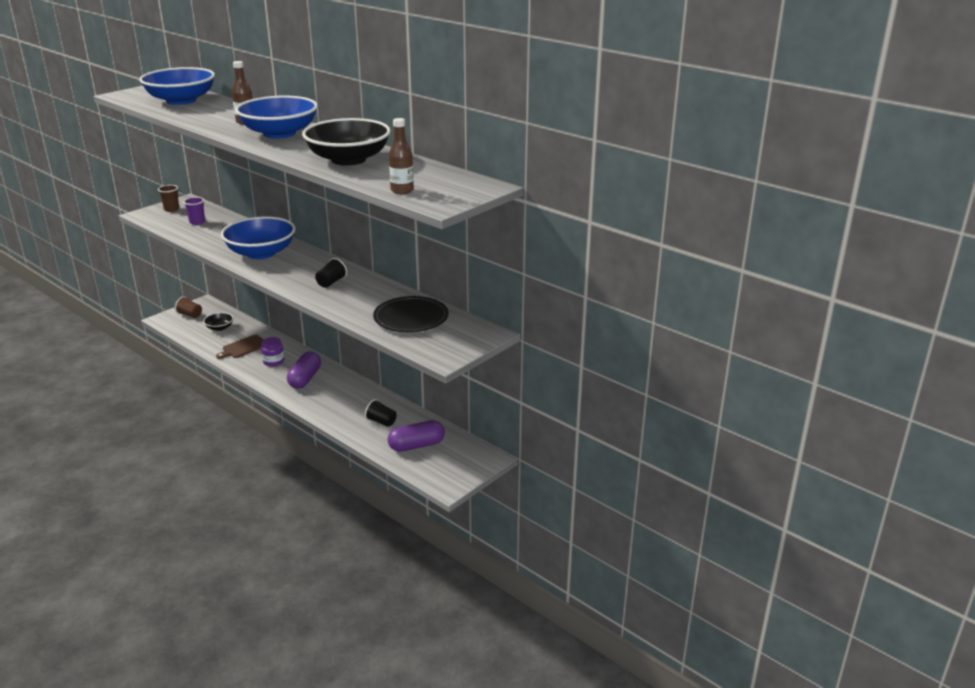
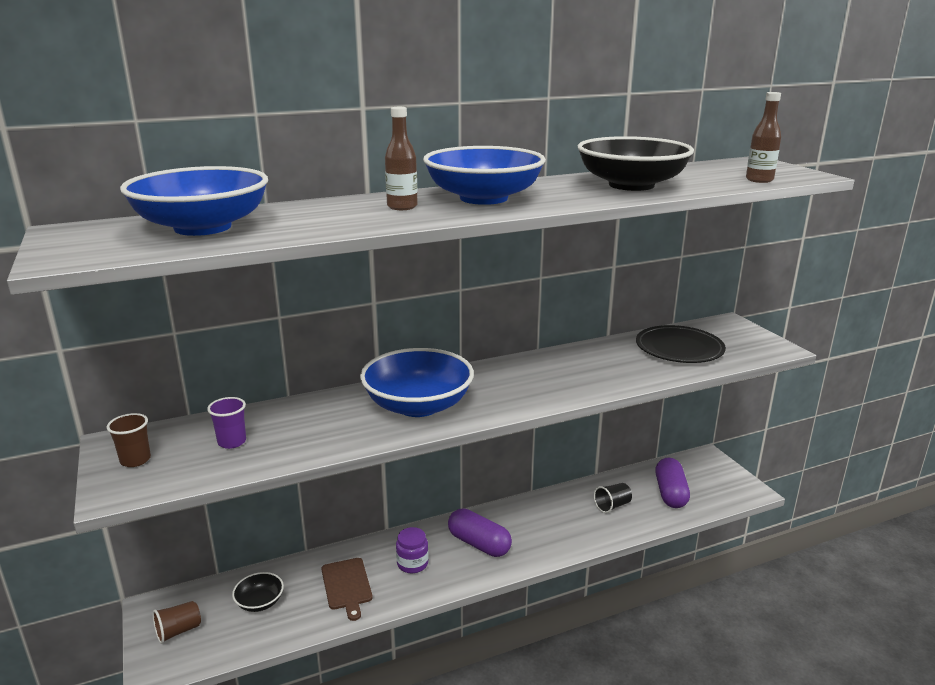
camera: 65 degrees left, 5 degrees down
black cup [315,258,347,288] -> none

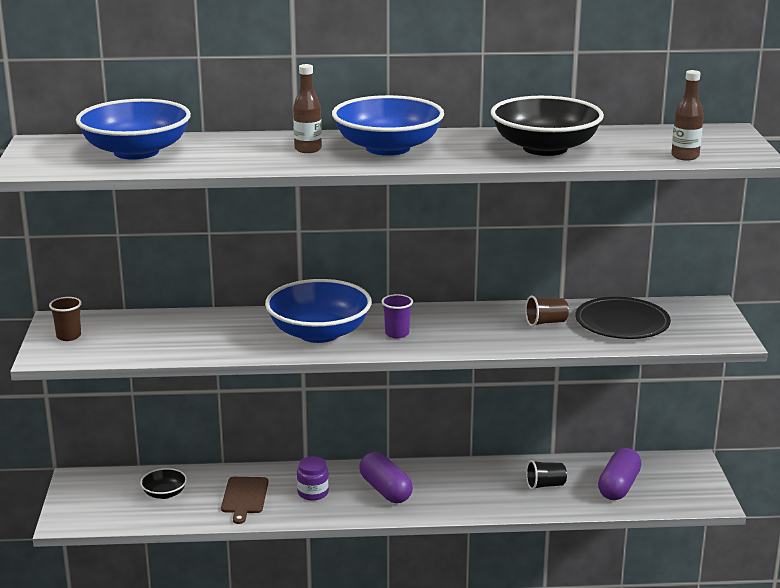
camera: 20 degrees right, 0 degrees up
brown cup [153,601,201,644] -> brown cup moved to [525,295,569,327]
purple cup [207,397,246,449] -> purple cup moved to [381,294,413,339]

